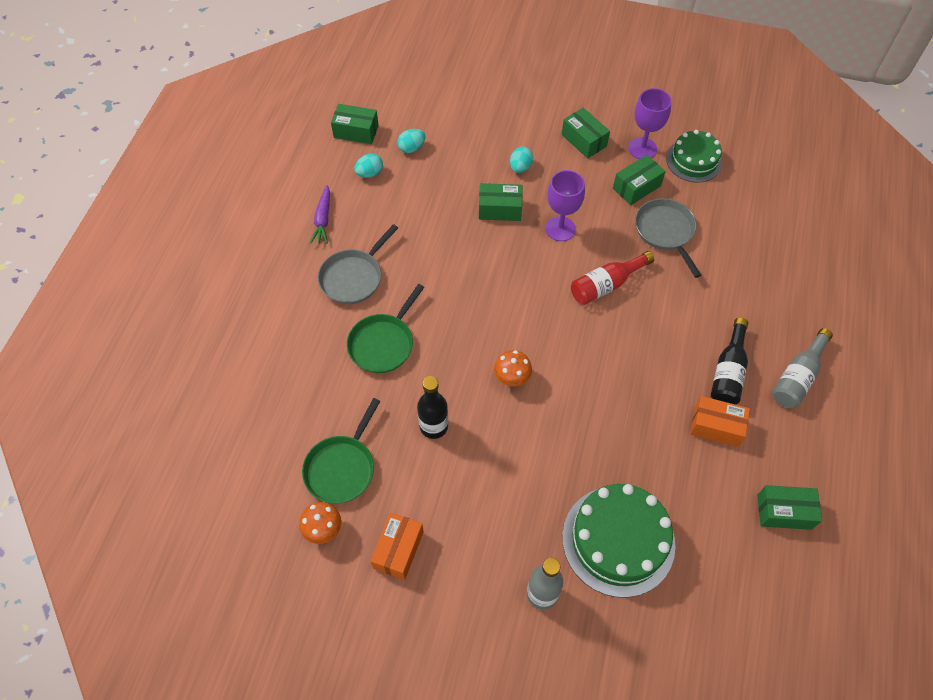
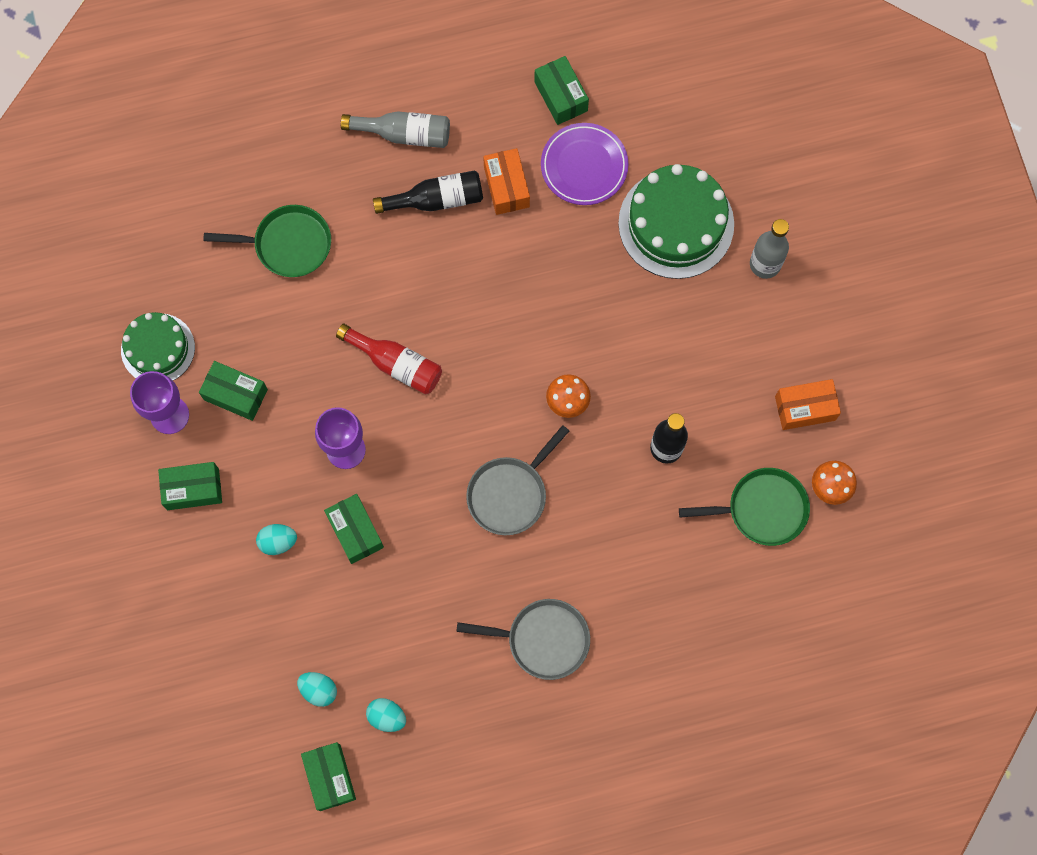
camera: 120 degrees left, 15 degrees up
purple carrot [310,185,330,244] -> none
green pan [347,284,424,373] -> green pan moved to [203,205,331,277]
green box [562,108,610,158] -> green box turned 60 degrees clockwise [158,462,222,510]
grey pan [635,198,701,278] -> grey pan moved to [466,425,569,535]
none -> purple plate [541,123,628,205]

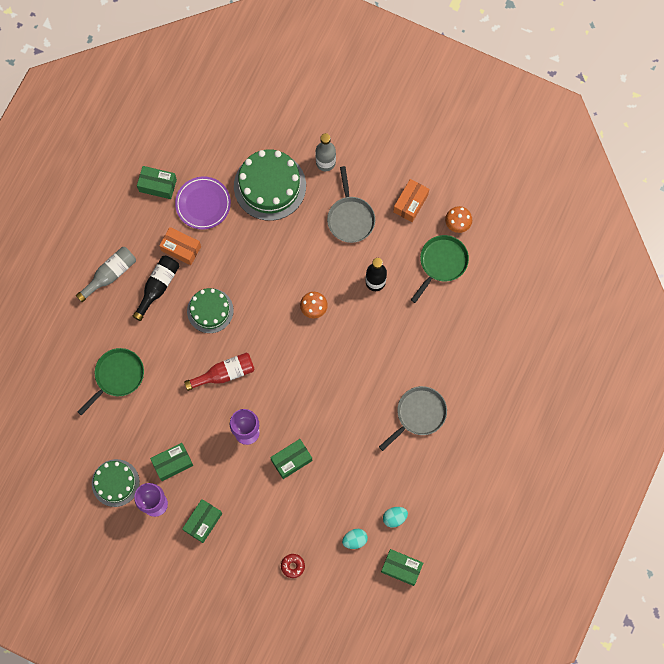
camera: 50 degrees left, 0 degrees up
turquoise egg [256,524,297,555] -> none
green box [324,494,384,564] -> green box turned 45 degrees counterclockwise [270,439,312,479]
grey pan [466,425,569,535] -> grey pan moved to [327,166,375,243]
none -> green cake [187,288,234,333]
none -> red donut [281,554,305,578]

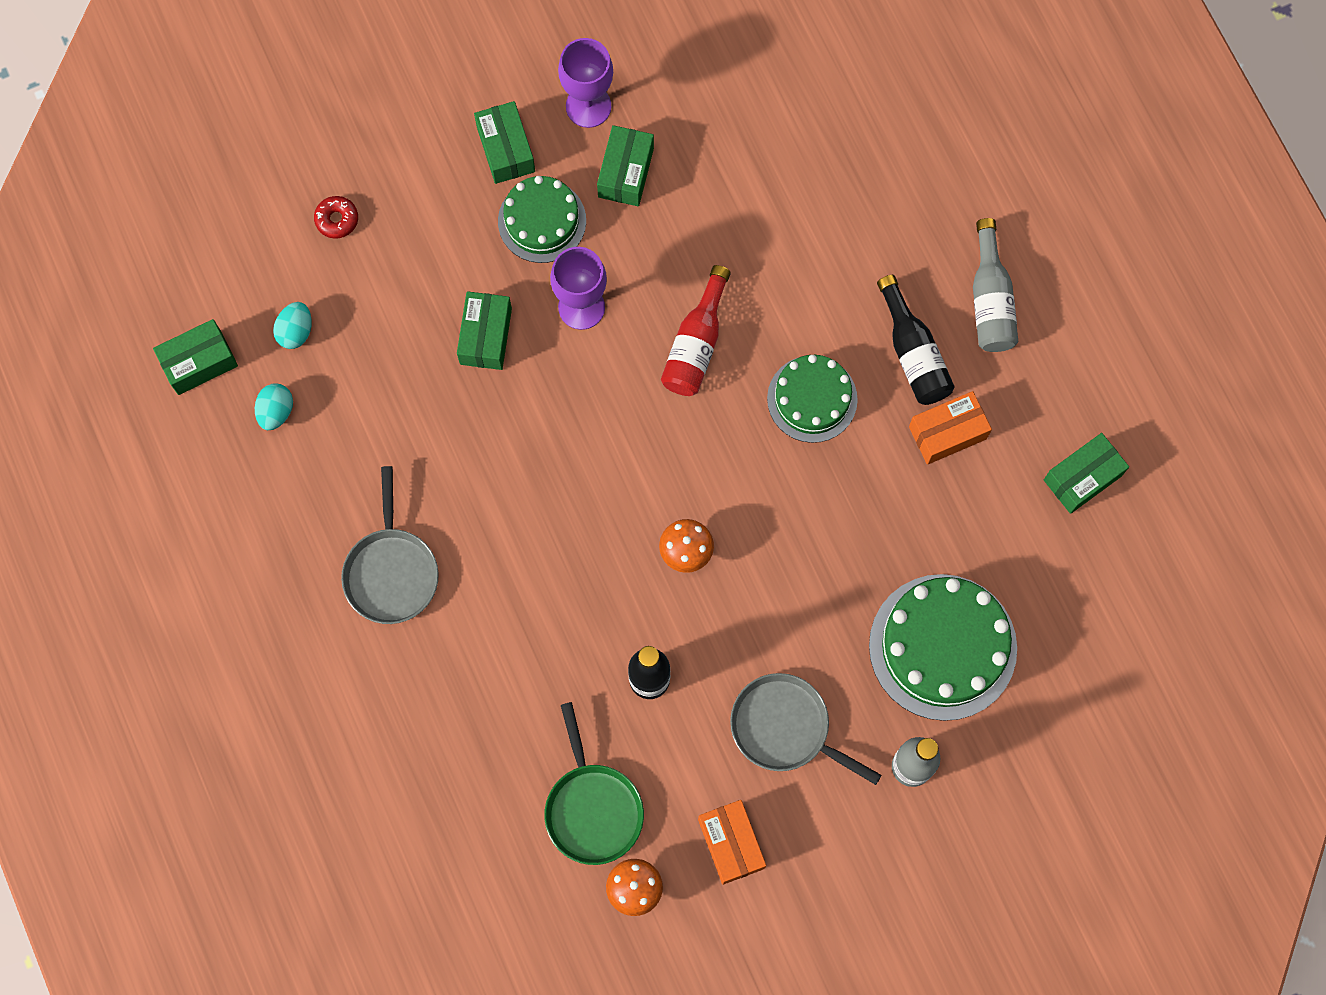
camera: 130 degrees right, 0 degrees up
green pan [77,348,144,415] -> none
green cake [92,459,140,507] -> green cake moved to [498,176,586,263]
purple plate [175,177,231,229] -> none

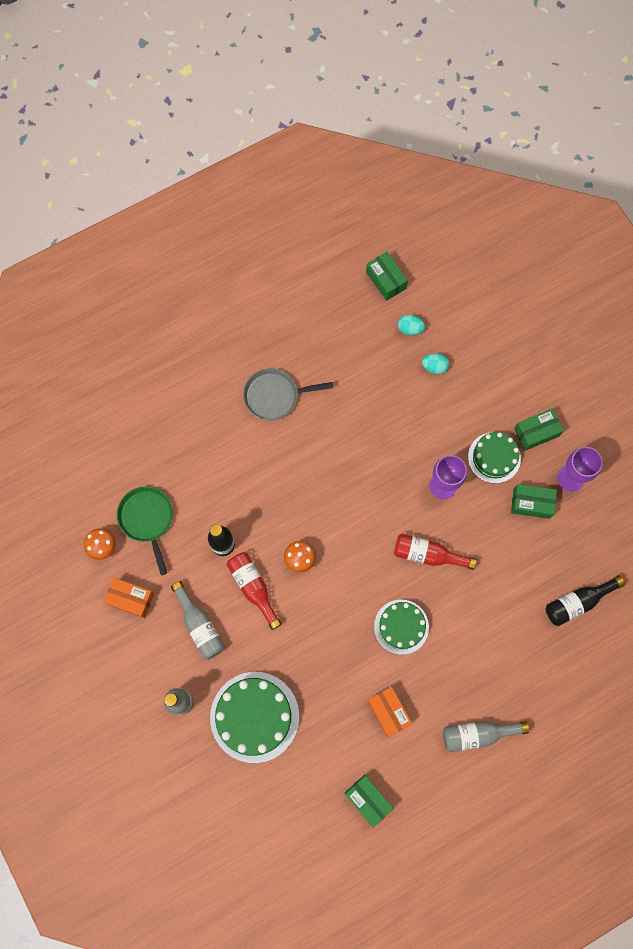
camera: 85 degrees right, 0 degrees up
turquoise egg [255,384,293,430] -> turquoise egg moved to [422,353,450,374]
red donut [314,196,358,239] -> none
green box [457,291,512,370] -> none
green pan [544,702,644,865] -> green pan turned 90 degrees clockwise [117,486,173,575]
orange box [698,800,766,885] -> orange box turned 45 degrees clockwise [104,578,154,618]
grey pan [730,673,882,785] -> grey bottle [171,581,225,660]
black bottle [877,275,955,405] -> black bottle moved to [546,575,625,626]
none -> red bottle [227,552,282,630]

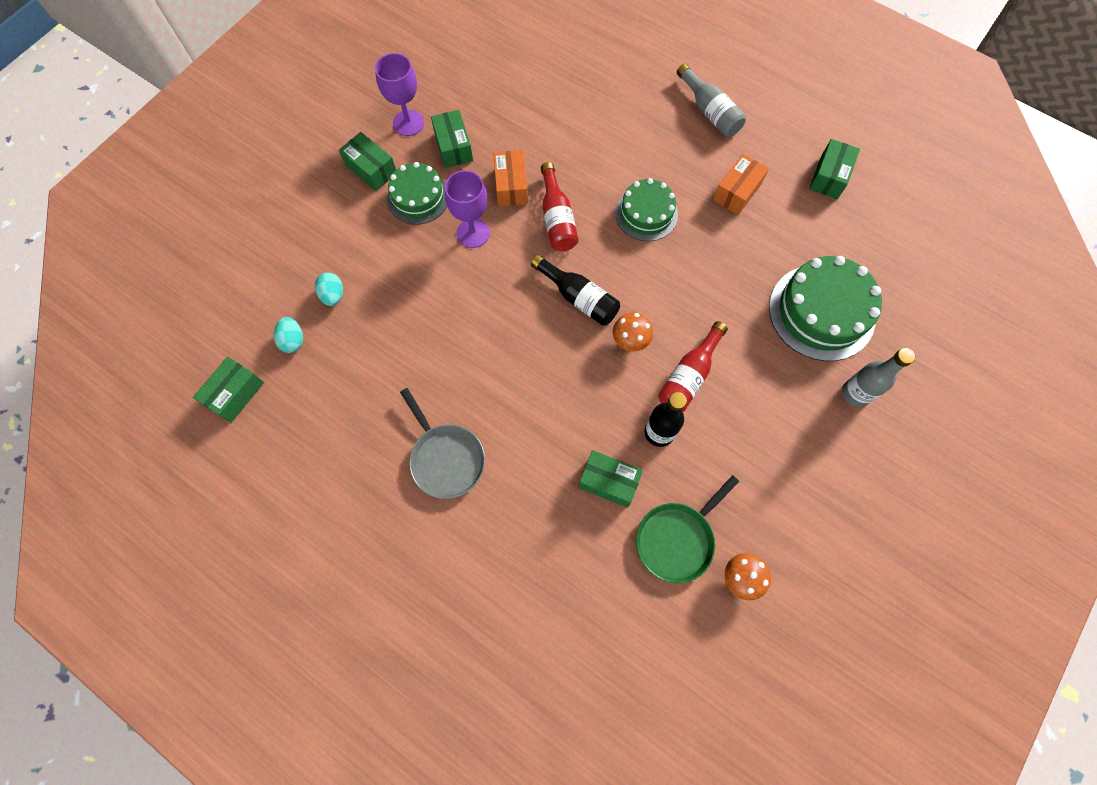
camera: 115 degrees left, 5 degrees down
orange box [104,578,154,618] -> orange box moved to [493,150,528,206]
grey bottle [171,581,225,660] -> none
black bottle [546,575,625,626] -> black bottle moved to [531,254,620,326]
none -> green box [578,450,643,508]

